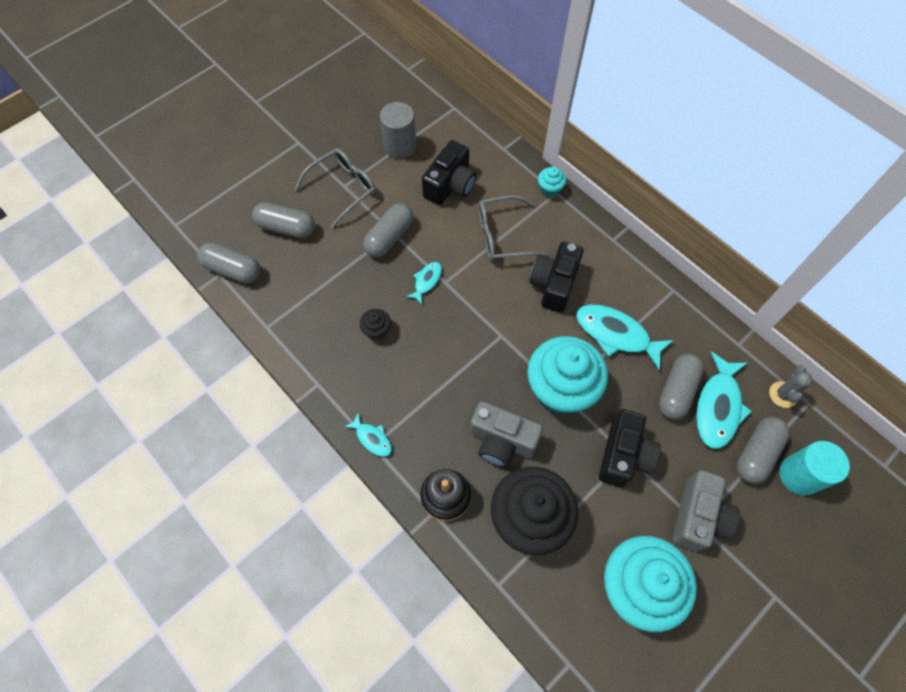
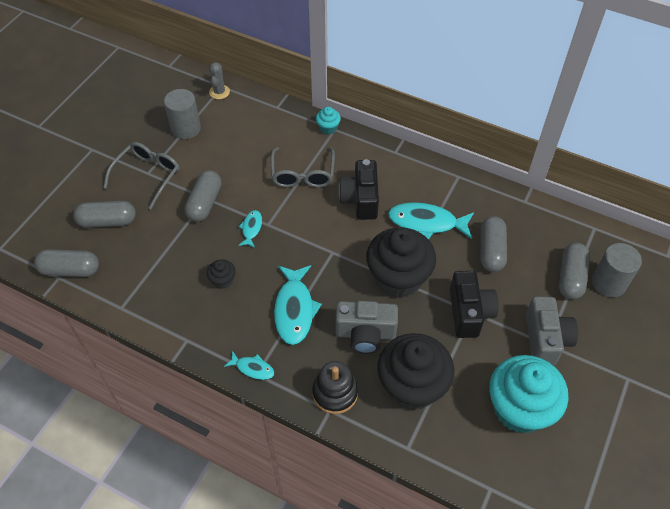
camera: 20 degrees left, 10 degrees down
black camera [422,140,476,205] -> none
grey glasses [478,195,548,261] -> grey glasses turned 60 degrees counterclockwise [271,147,335,187]
turquoise cupcake [527,336,608,414] -> black cupcake [366,227,436,298]
turquoise fish [696,351,752,449] -> turquoise fish moved to [274,265,322,345]
grey cactus [769,365,813,408] -> grey cactus moved to [209,62,230,99]
turquoise cylinder [779,441,850,496] -> grey cylinder [592,243,642,297]

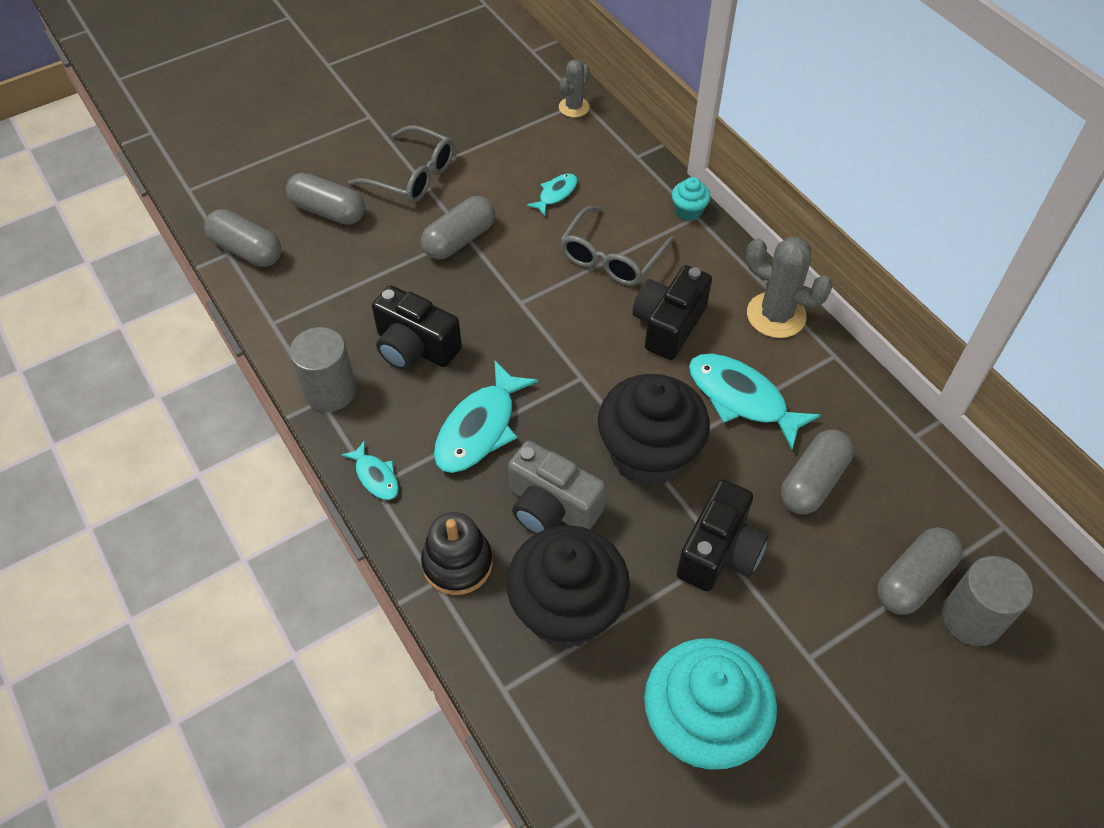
camera: 30 degrees right, 0 degrees up
grey glasses [103,142,180,209] -> grey glasses turned 60 degrees clockwise [348,125,454,203]
grey cylinder [164,89,201,139] -> grey cylinder moved to [290,327,356,412]
black cupcake [207,259,236,289] -> black camera [372,285,462,370]
turquoise fish [238,210,262,248] -> turquoise fish moved to [526,173,578,216]
grey camera [526,297,578,365] -> none
none -> grey cactus [746,236,833,338]

